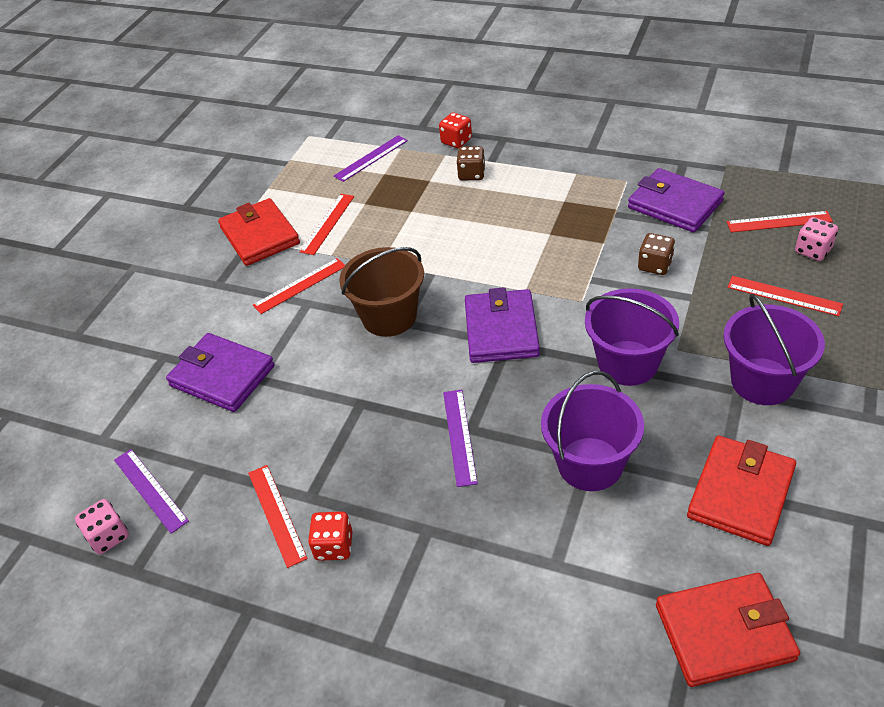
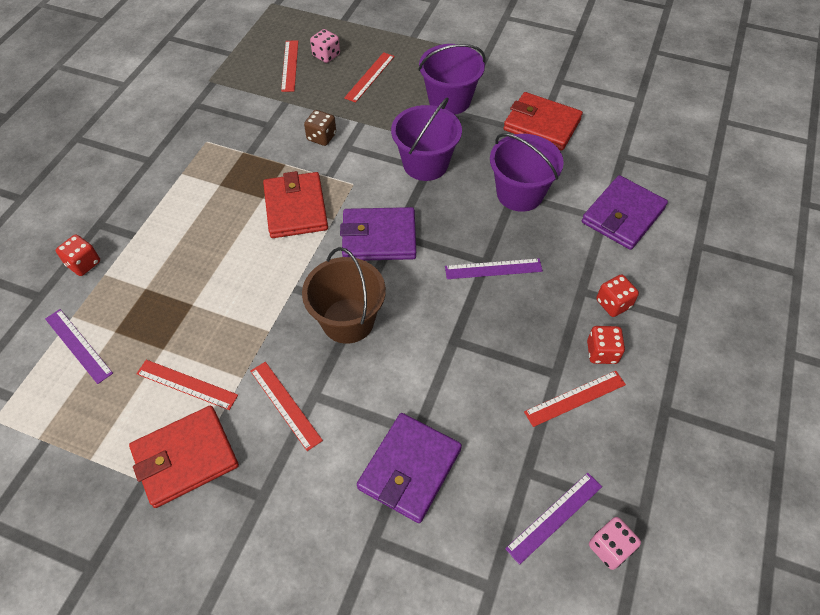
camera: 95 degrees left, 10 degrees up
brown dice [456,146,485,180] -> none
purple wallet [628,168,725,232] -> purple wallet moved to [582,175,668,250]
red wallet [656,573,800,687] -> red wallet moved to [263,171,328,238]
none -> red dice [596,274,639,317]

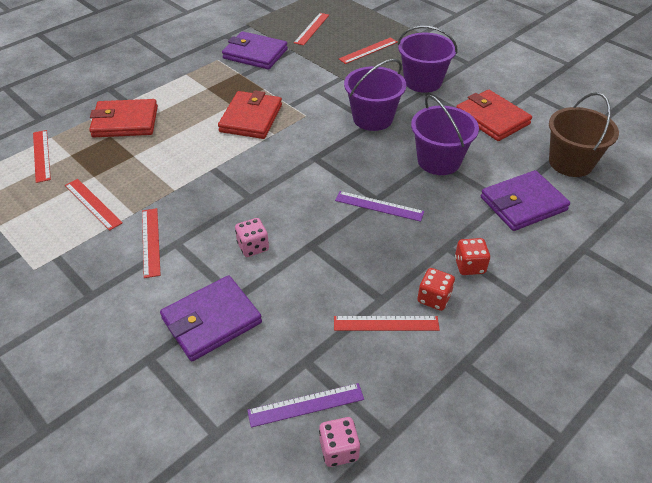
camera: 25 degrees right, 10 degrees down
purple ruler [45,309,113,384] -> red ruler [33,130,51,183]
red dice [56,235,100,276] -> none
red wallet [129,406,239,508] -> red wallet moved to [89,99,158,137]
brown bucket [302,247,386,344] -> brown bucket moved to [549,92,619,177]
brown dice [304,110,336,146] -> none
pink dice [310,29,340,63] -> pink dice moved to [235,218,269,257]
purple wallet [340,207,416,261] -> purple wallet moved to [222,31,288,70]

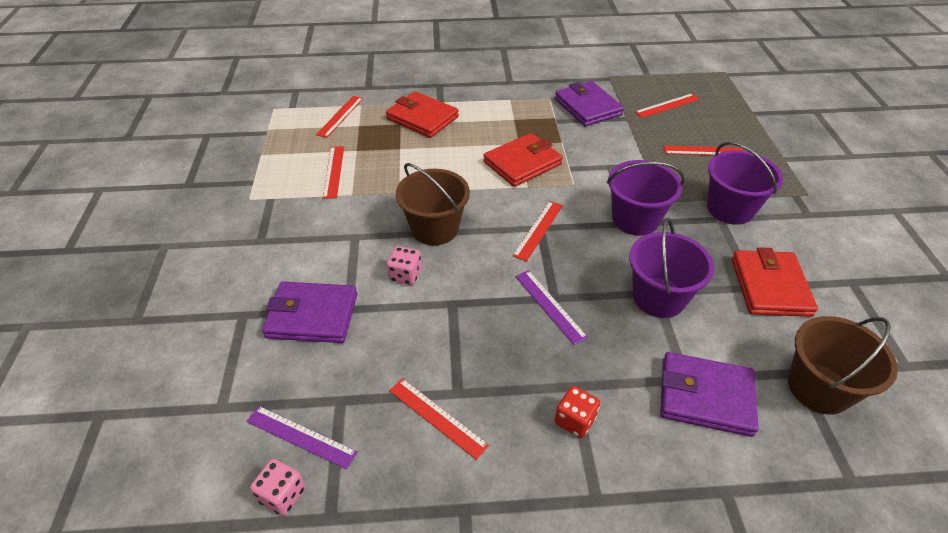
camera: 40 degrees right, 0 degrees up
red ruler [142,208,161,278] -> red ruler moved to [512,201,563,262]
red dice [417,268,455,311] -> none
none -> brown bucket [396,163,470,245]

